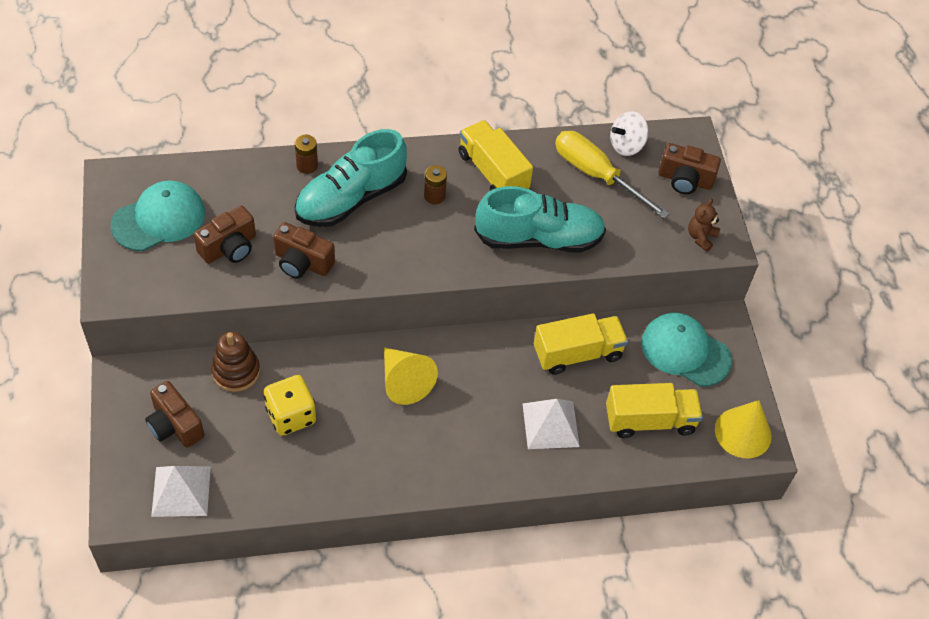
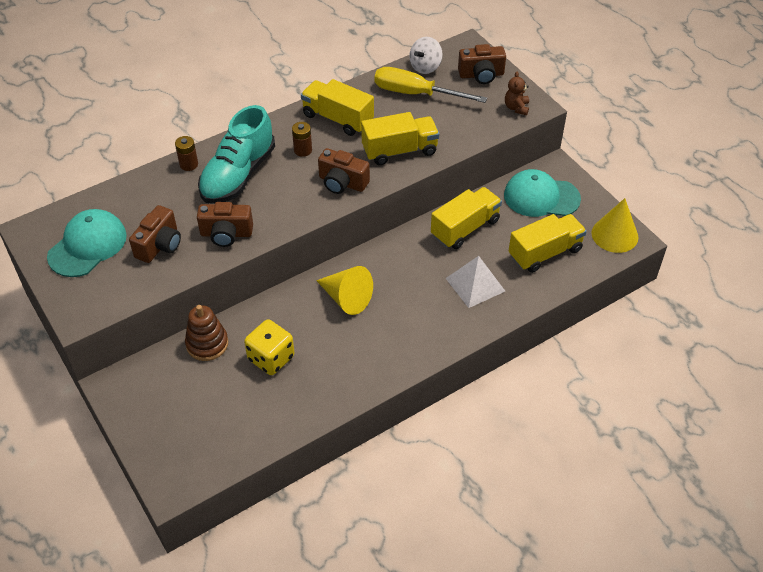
camera: 20 degrees left, 5 degrees down
brown camera [145,381,204,448] -> brown camera moved to [318,148,370,194]
white pyramid [151,466,211,517] -> none
turquoise shoe [474,186,606,253] -> yellow truck [361,112,439,165]

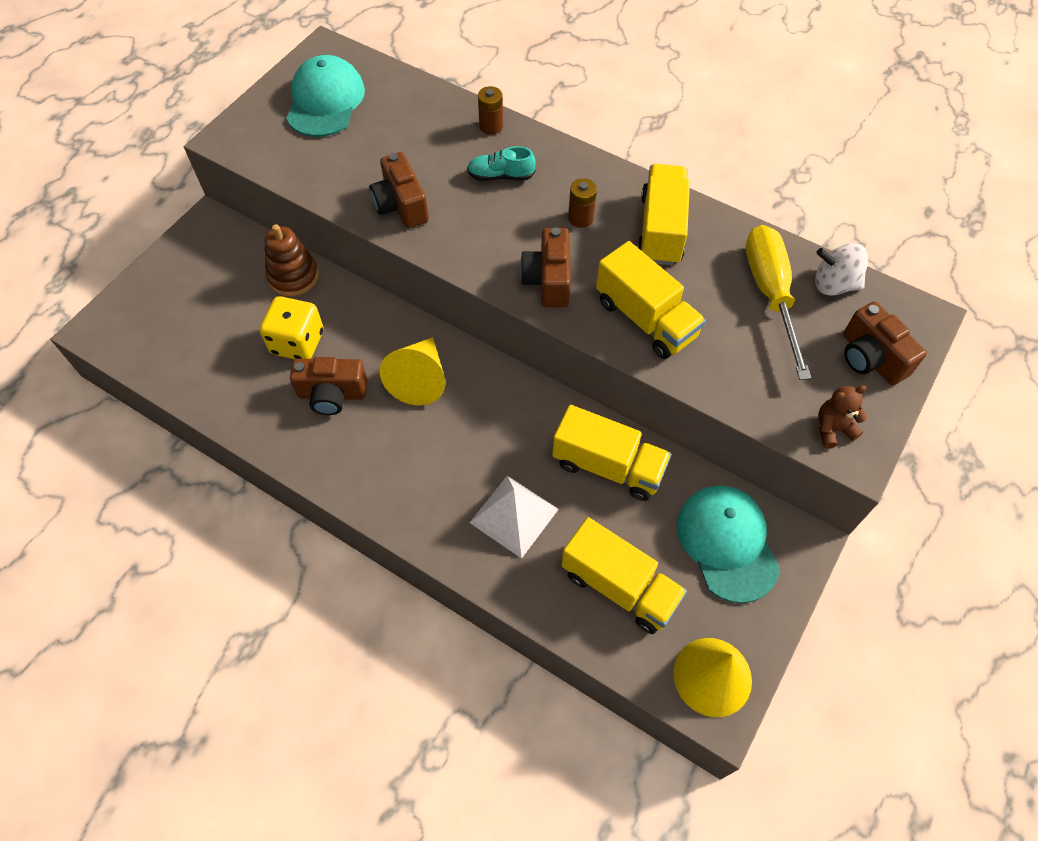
camera: 65 degrees right, 10 degrees up
turquoise cap [47,209,127,277] -> turquoise cap turned 90 degrees counterclockwise [286,55,365,137]
brown camera [129,205,181,263] -> brown camera moved to [290,357,368,415]
turquoise shoe [198,105,275,204] -> turquoise shoe [467,146,536,181], size x0.46

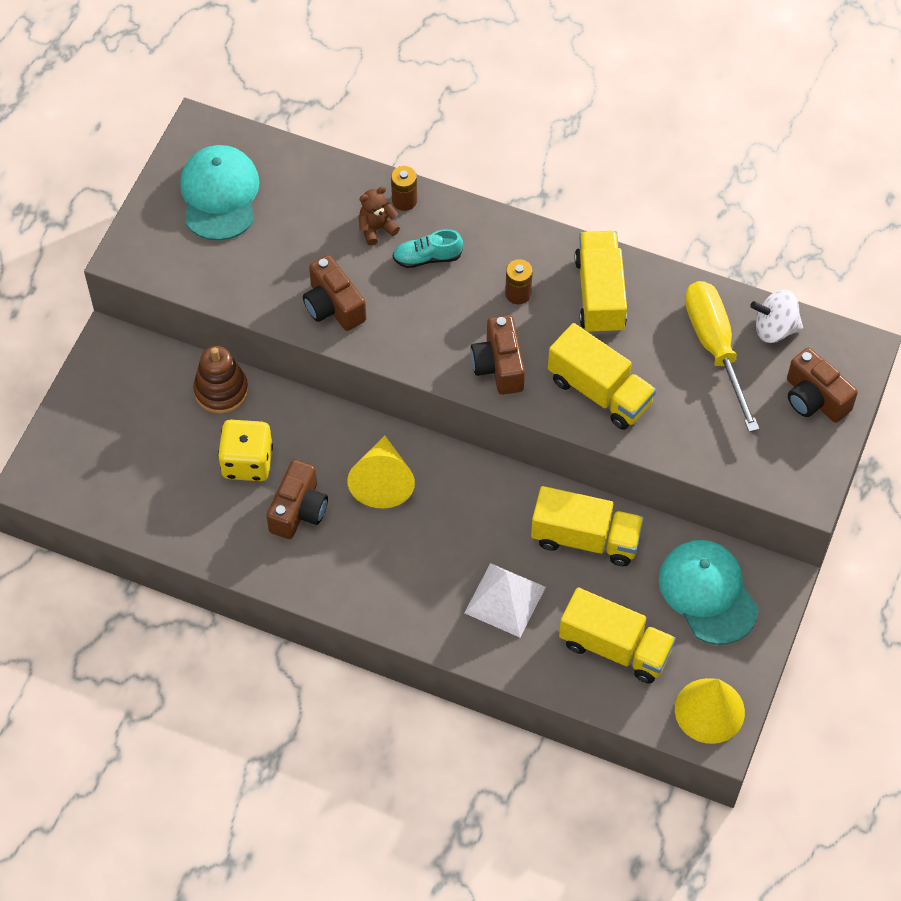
camera: 10 degrees left, 0 degrees up
brown camera [290,357,368,415] -> brown camera turned 60 degrees counterclockwise [266,460,328,539]
brown teddy bear [818,385,867,449] -> brown teddy bear moved to [358,186,400,245]

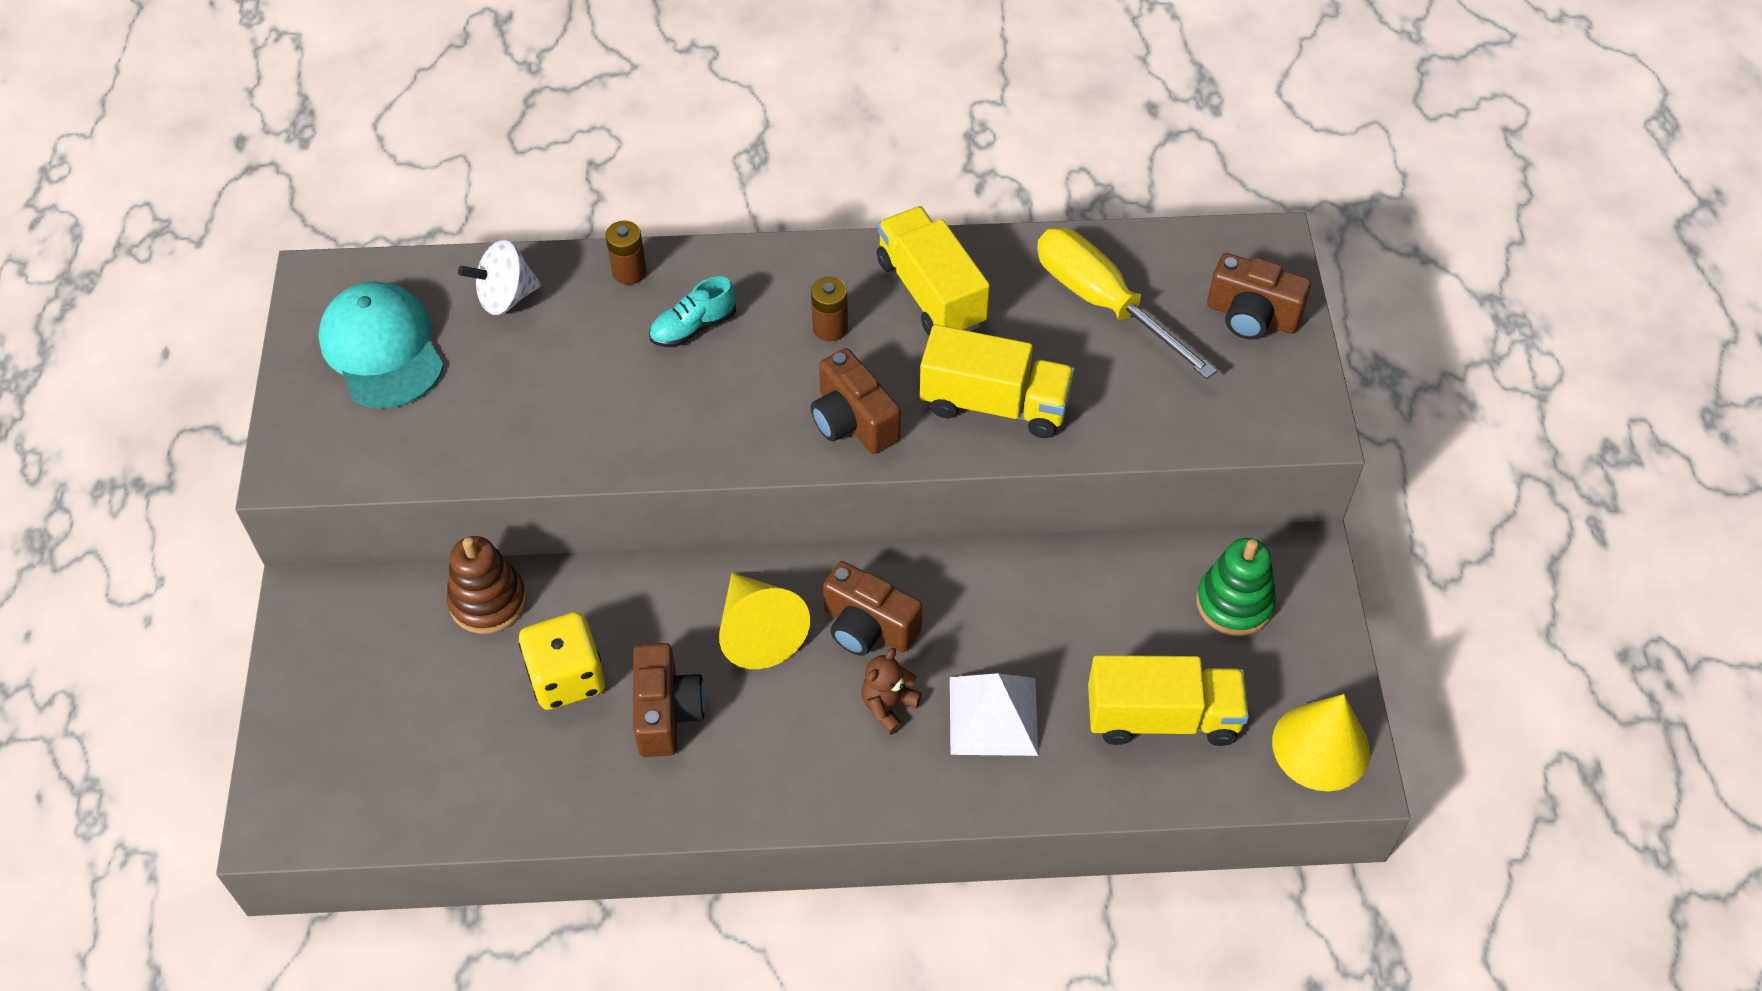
camera: 25 degrees left, 5 degrees down
brown camera [303,255,366,331] -> brown camera moved to [823,561,923,656]
brown teddy bear [358,186,400,245] -> brown teddy bear moved to [861,648,922,735]
yellow truck [531,486,644,566] -> none
turquoise cap [659,540,759,645] -> green stacking toy [1196,538,1276,636]
white spinning top [750,290,803,343] -> white spinning top moved to [458,240,541,315]

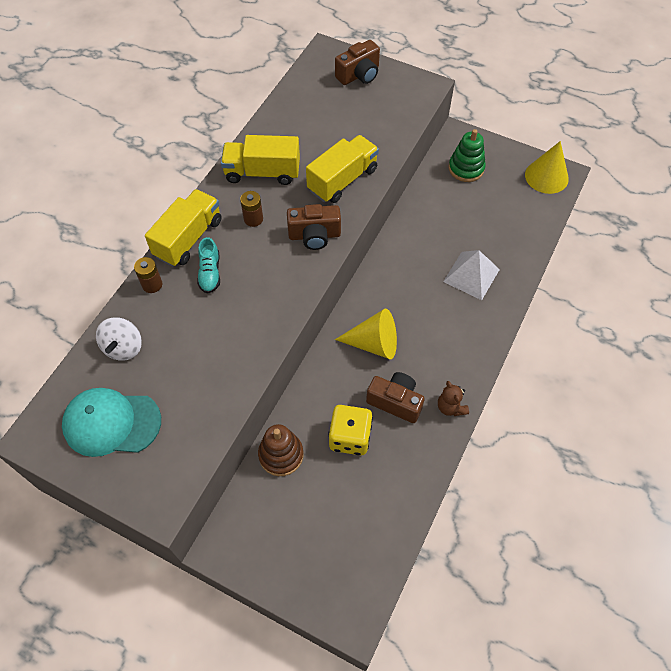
camera: 60 degrees left, 5 degrees up
brown camera [823,561,923,656] -> none
brown teddy bear [861,648,922,735] -> brown teddy bear moved to [438,381,469,416]
yellow screwdriver [1037,228,1217,379] -> none
yellow truck [1088,655,1249,746] -> yellow truck moved to [145,189,222,267]

